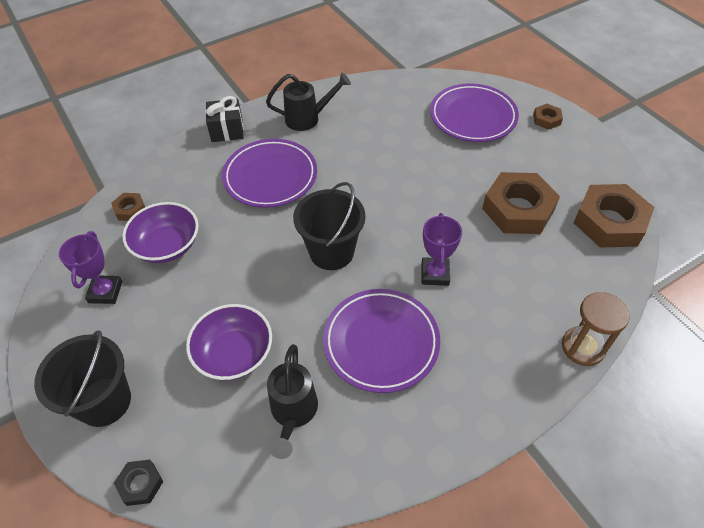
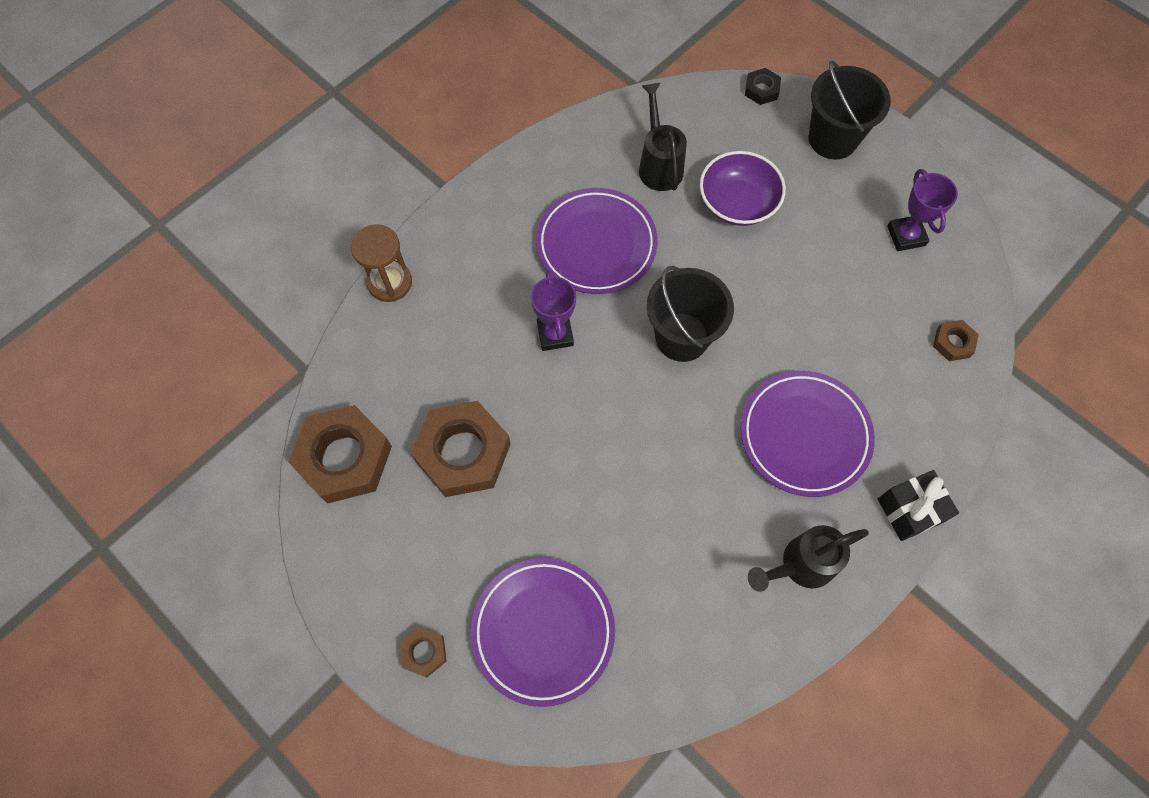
camera: 165 degrees right, 15 degrees up
purple bowl [122,202,198,263] -> none

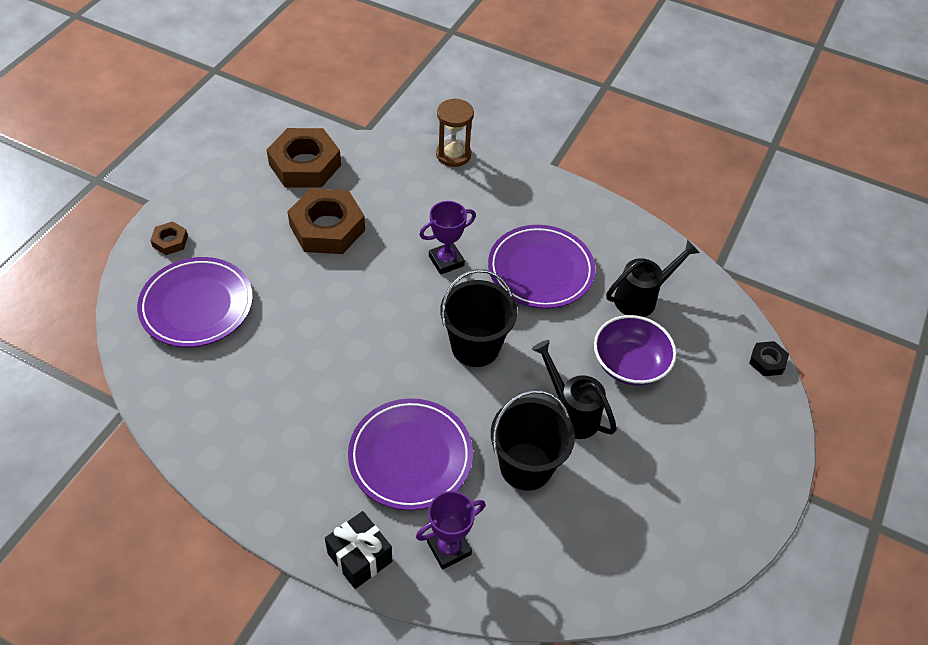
camera: 70 degrees right, 15 degrees down
black watering can [748,525,869,592] -> black watering can moved to [532,340,617,439]
black bucket [809,60,891,160] -> black bucket moved to [491,390,575,491]
purple trophy [887,169,958,251] -> purple trophy moved to [416,491,486,569]
brown nut [933,320,979,361] -> none

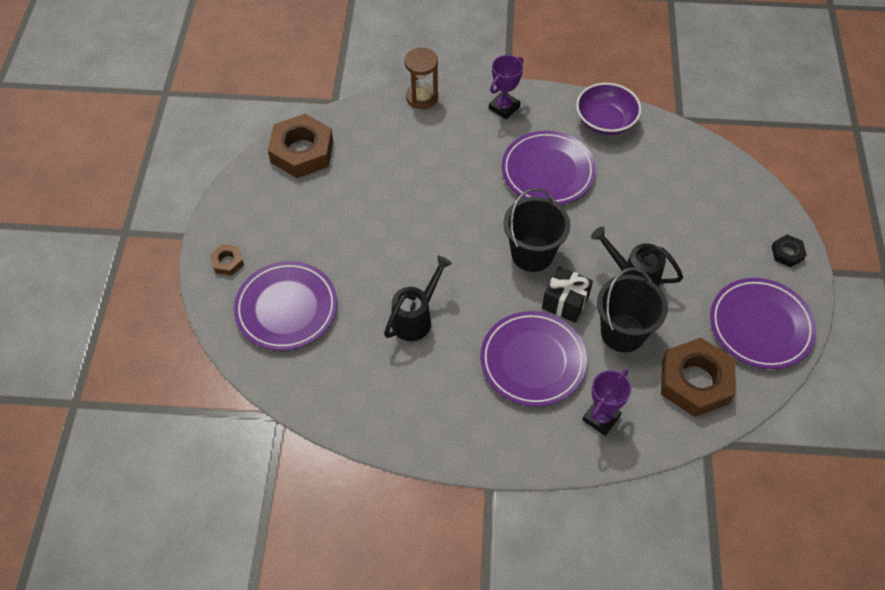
camera: 20 degrees left, 5 degrees up
brown nut [287,188,365,254] -> brown nut moved to [661,338,735,417]
black gift [325,511,392,589] -> black gift moved to [542,266,593,323]
purple trophy [419,201,476,275] -> purple trophy moved to [489,55,523,119]
purple bowl [594,315,676,386] -> purple bowl moved to [576,83,641,135]
black watering can [606,240,700,317] -> black watering can moved to [384,255,452,341]
black nut [749,341,789,376] -> black nut moved to [772,235,806,267]
none -> purple plate [710,278,816,369]

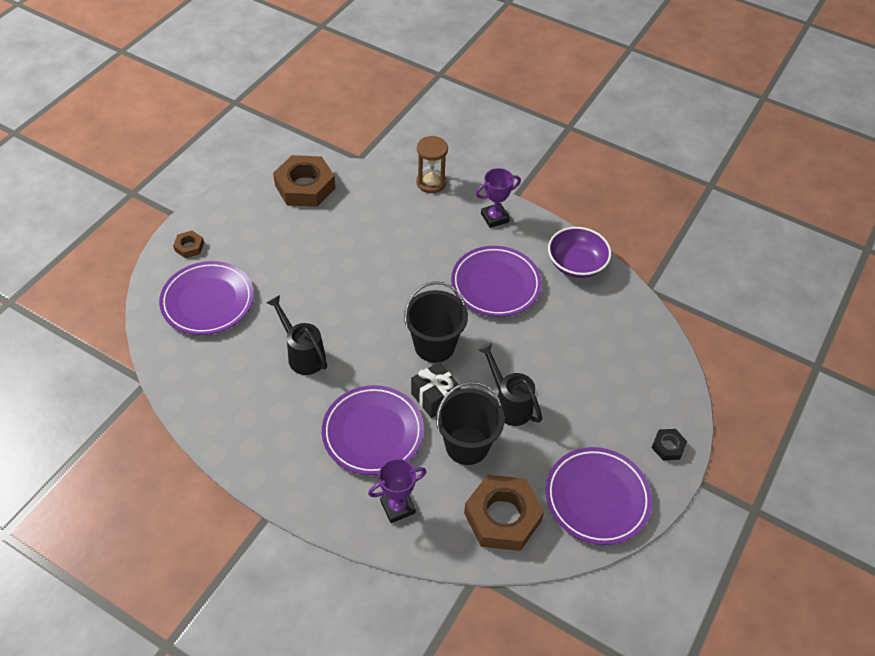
camera: 25 degrees right, 5 degrees down
black watering can [384,255,452,341] -> black watering can turned 105 degrees counterclockwise [266,295,327,375]

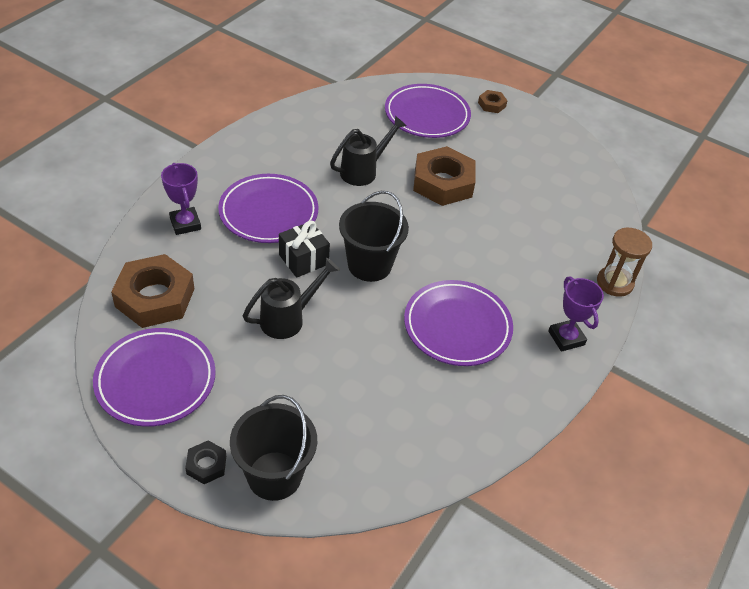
camera: 90 degrees right, 5 degrees down
brown nut [273,155,335,207] -> brown nut moved to [413,146,476,206]
black bucket [436,382,505,465] -> black bucket moved to [230,395,317,501]
purple bowl [548,227,611,278] -> none

